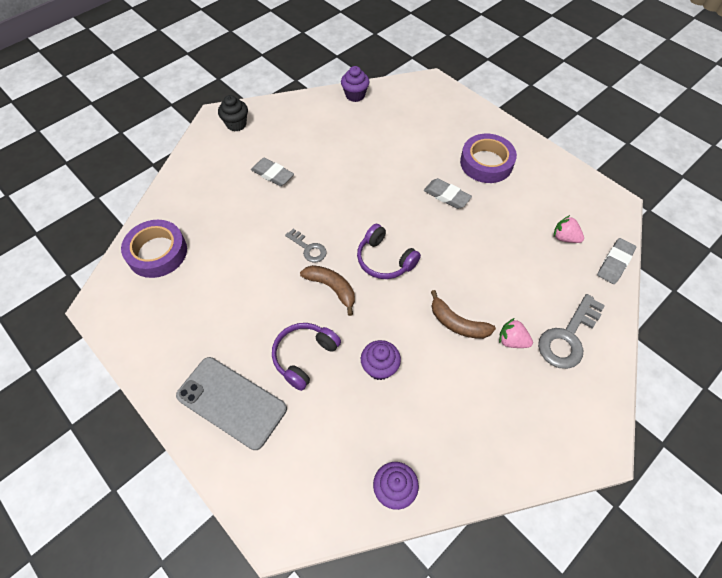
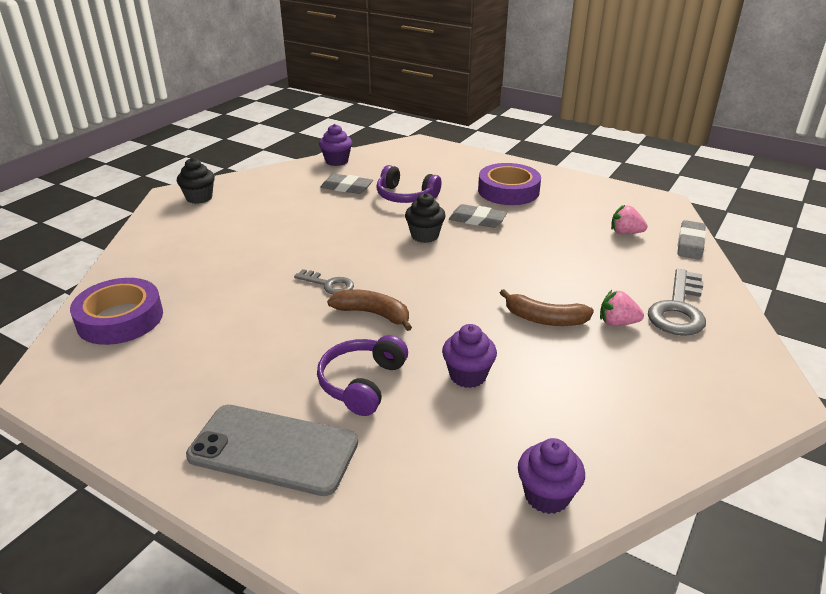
camera: 15 degrees left, 25 degrees down
grey eraser [251,158,294,186] -> grey eraser moved to [321,174,373,194]
purple headphones [357,224,421,279] -> purple headphones moved to [376,165,441,203]
none -> black cupcake [405,193,446,243]

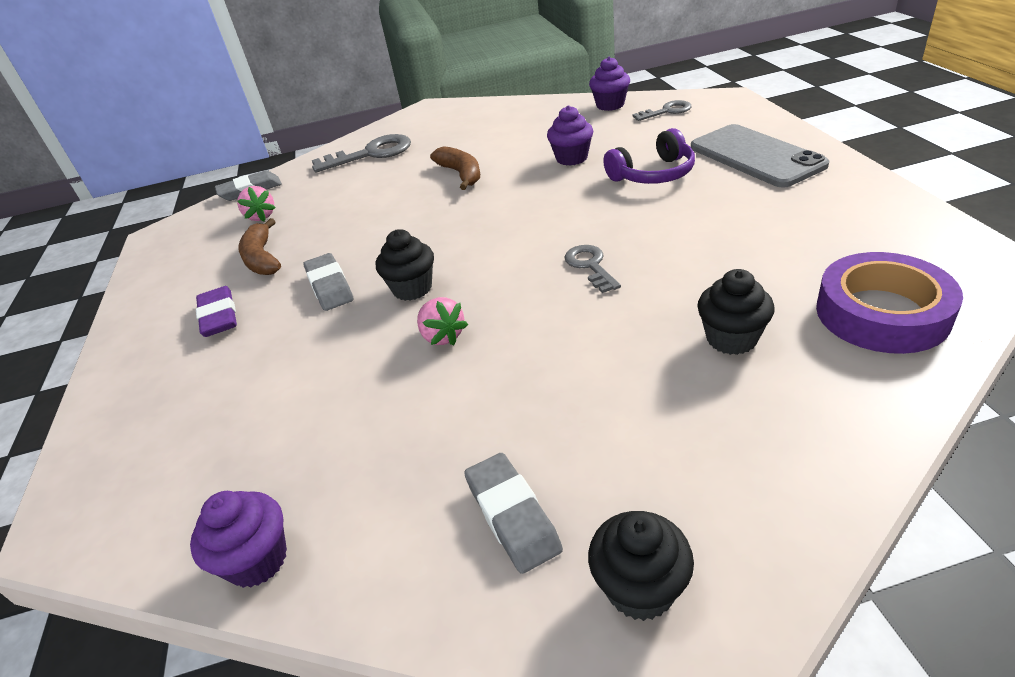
camera: 130 degrees left, 5 degrees up
grey eraser [321,174,373,194] -> grey eraser moved to [464,453,563,574]
brown banana [327,289,412,331] -> brown banana moved to [238,218,281,275]
purple headphones [376,165,441,203] -> none
purple tape [478,163,541,205] -> purple eraser [196,286,237,337]
pink strawberry [600,290,644,326] -> pink strawberry moved to [417,297,468,345]
none -> grey key [632,100,692,121]
none -> black cupcake [697,269,774,355]

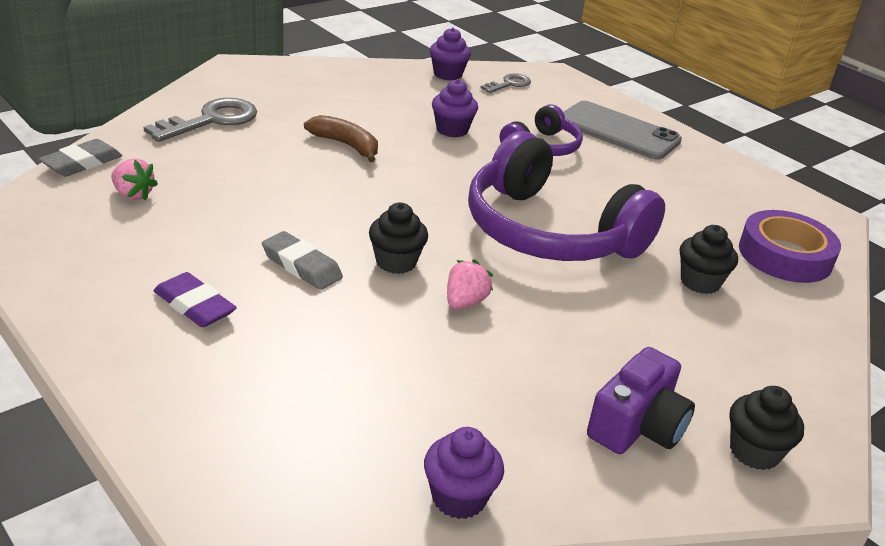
camera: 35 degrees left, 5 degrees down
brown banana [238,218,281,275] -> none
pink strawberry [417,297,468,345] -> pink strawberry turned 90 degrees counterclockwise [447,259,493,309]
grey eraser [464,453,563,574] -> purple camera [587,347,695,454]
grey key [564,245,621,293] -> purple headphones [468,131,665,261]

